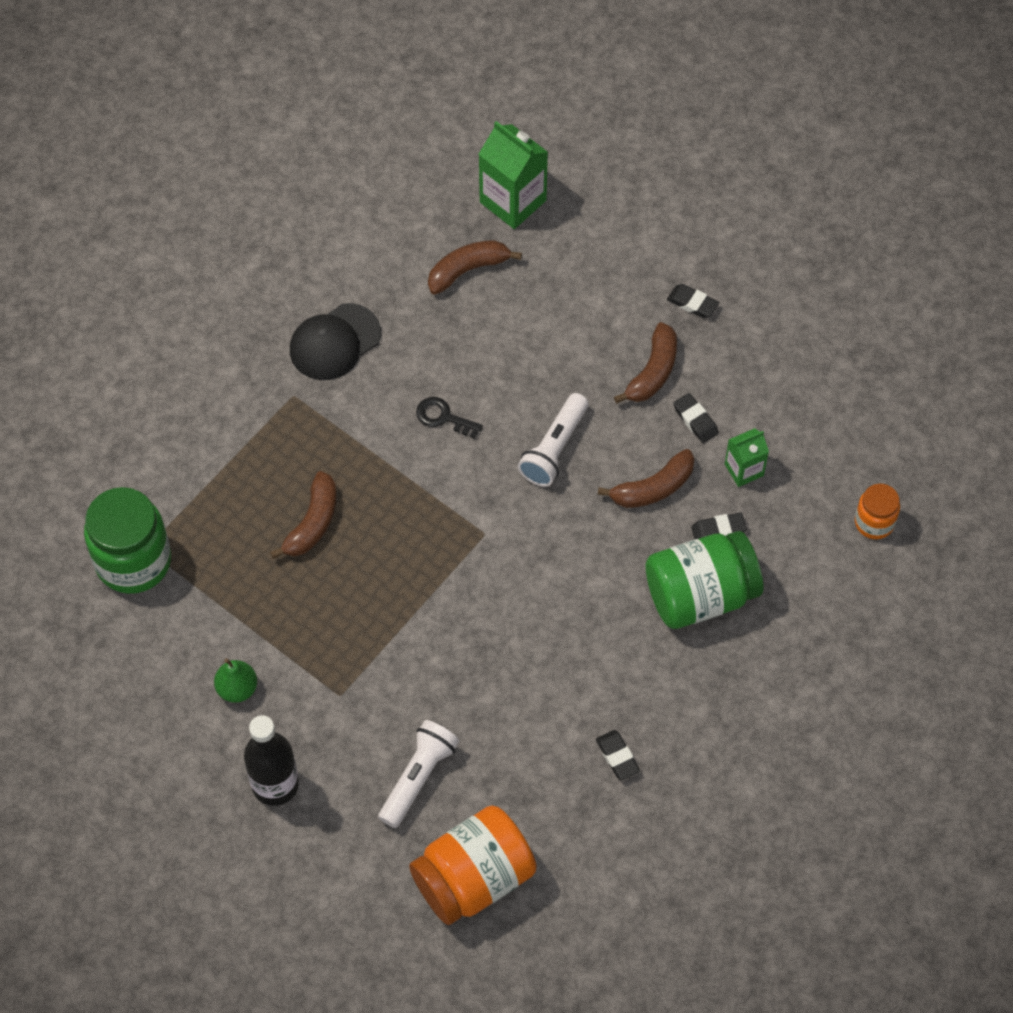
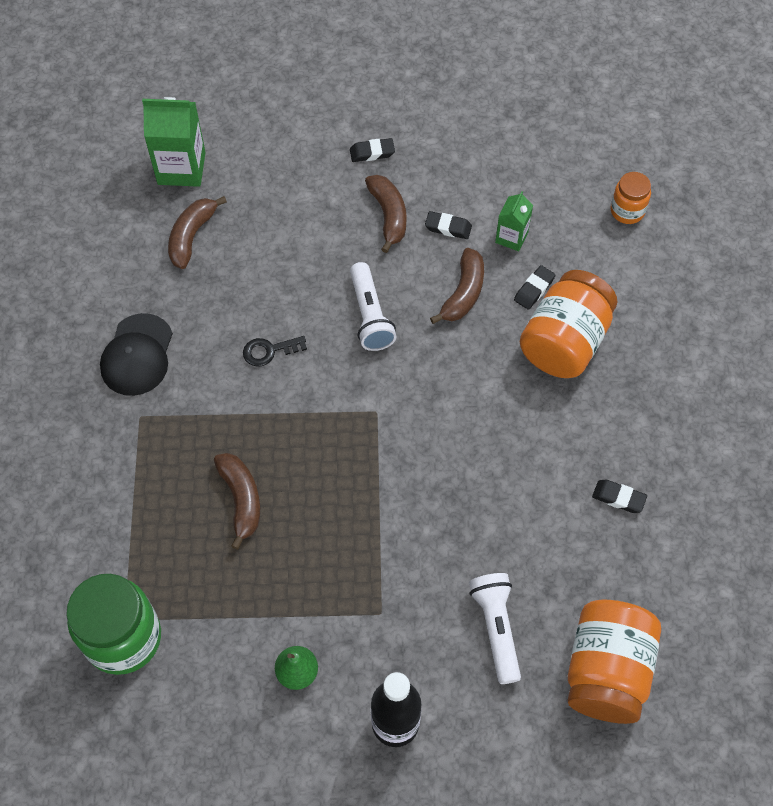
camera: 40 degrees left, 0 degrees up
green jar [646,531,764,629] -> orange jar [520,270,617,378]

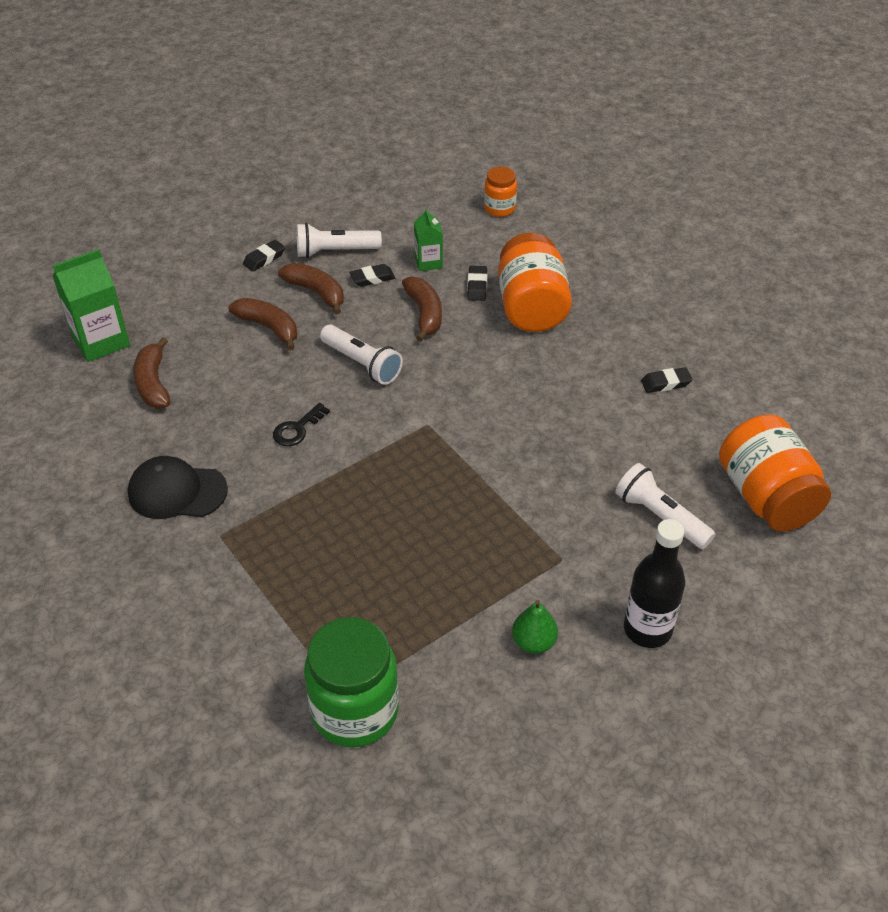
camera: 35 degrees left, 15 degrees down
black cap [100,313,173,396] -> black cap turned 120 degrees clockwise [128,456,228,519]
brown banana [214,453,260,550] -> brown banana moved to [228,298,297,351]
none -> white flashlight [297,223,382,258]

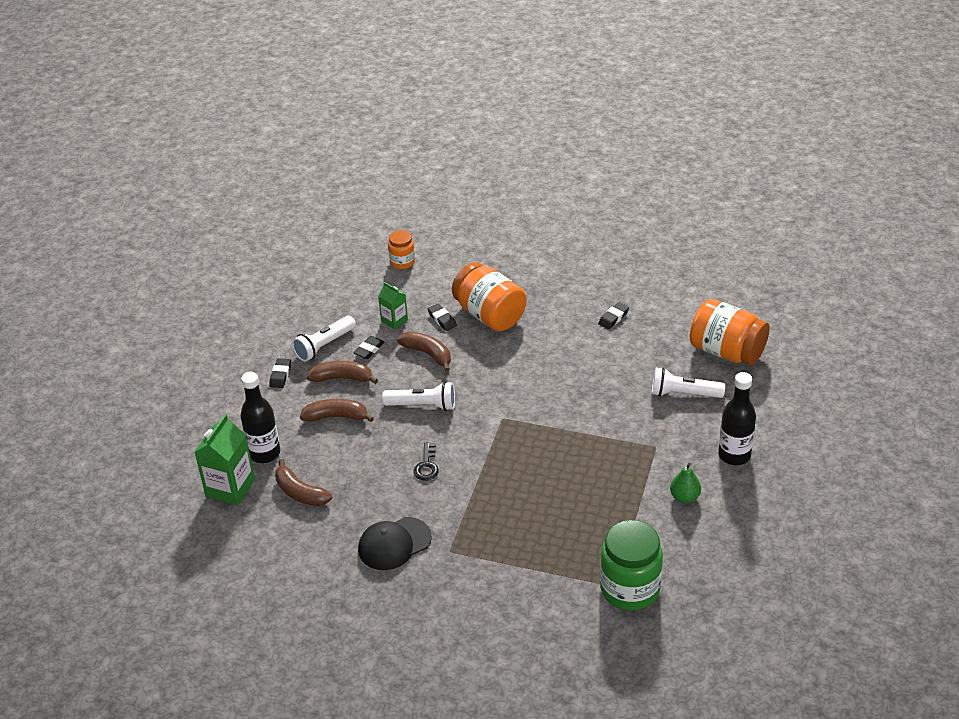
camera: 35 degrees left, 5 degrees down
none -> black bottle [241,372,280,463]

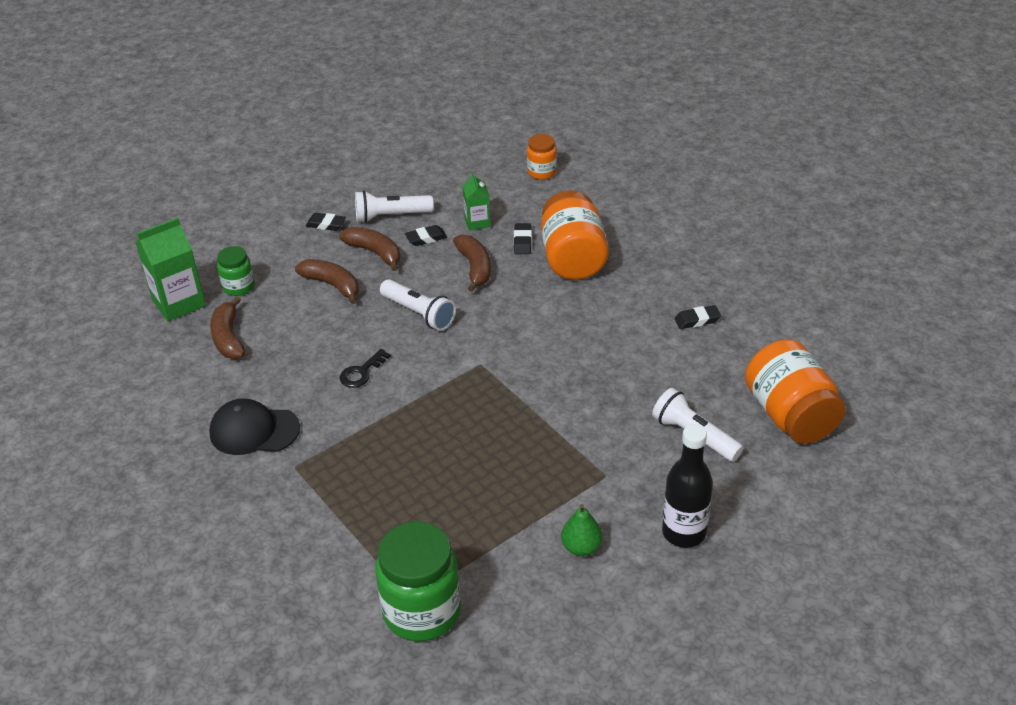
camera: 35 degrees right, 0 degrees up
black bottle [241,372,280,463] -> green jar [217,246,254,296]
black eraser [269,358,291,388] -> black eraser turned 60 degrees clockwise [306,213,346,231]

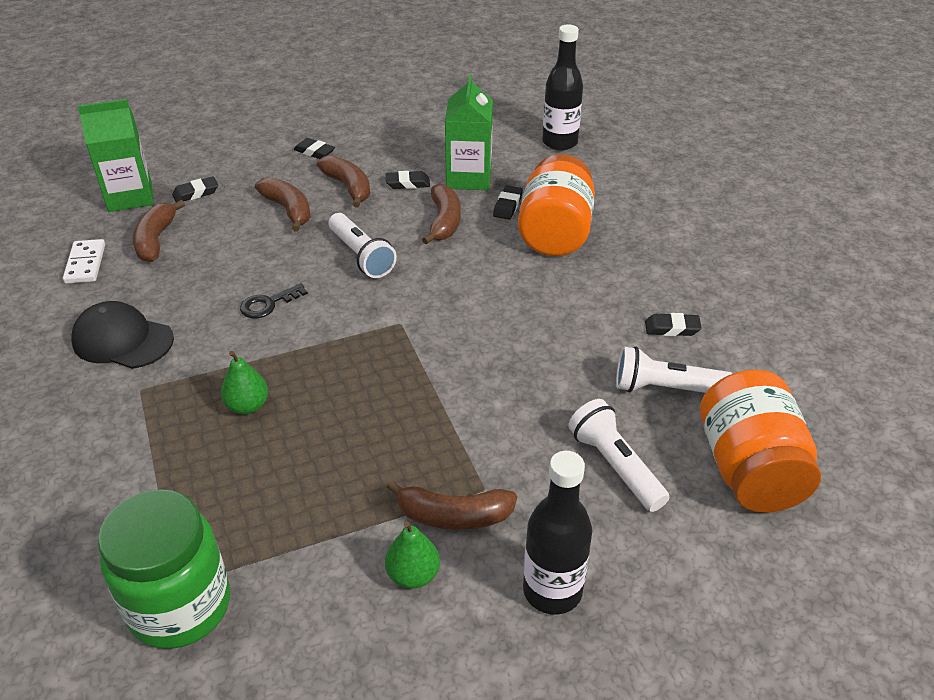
camera: 15 degrees right, 0 degrees up
green jar [217,246,254,296] -> black eraser [172,176,218,202]
white flashlight [355,190,434,223] -> white flashlight moved to [616,346,733,393]
green carton [462,172,491,230] -> green carton [445,74,493,190], size x1.73
orange jar [527,134,557,180] -> black bottle [542,25,583,151]
none -> white domino [63,239,105,284]
none -> green pear [221,351,268,415]
none -> brown banana [387,480,517,530]

